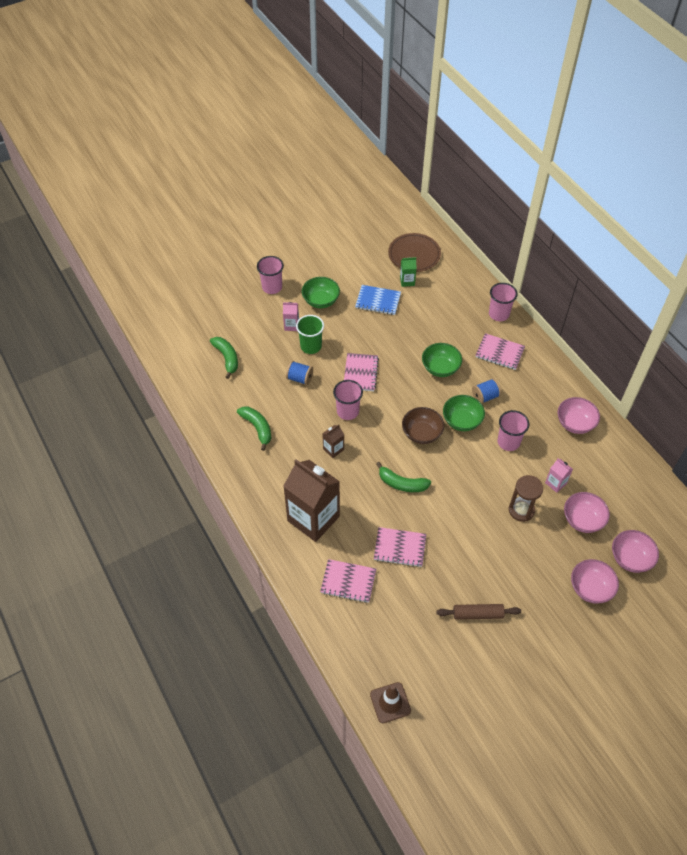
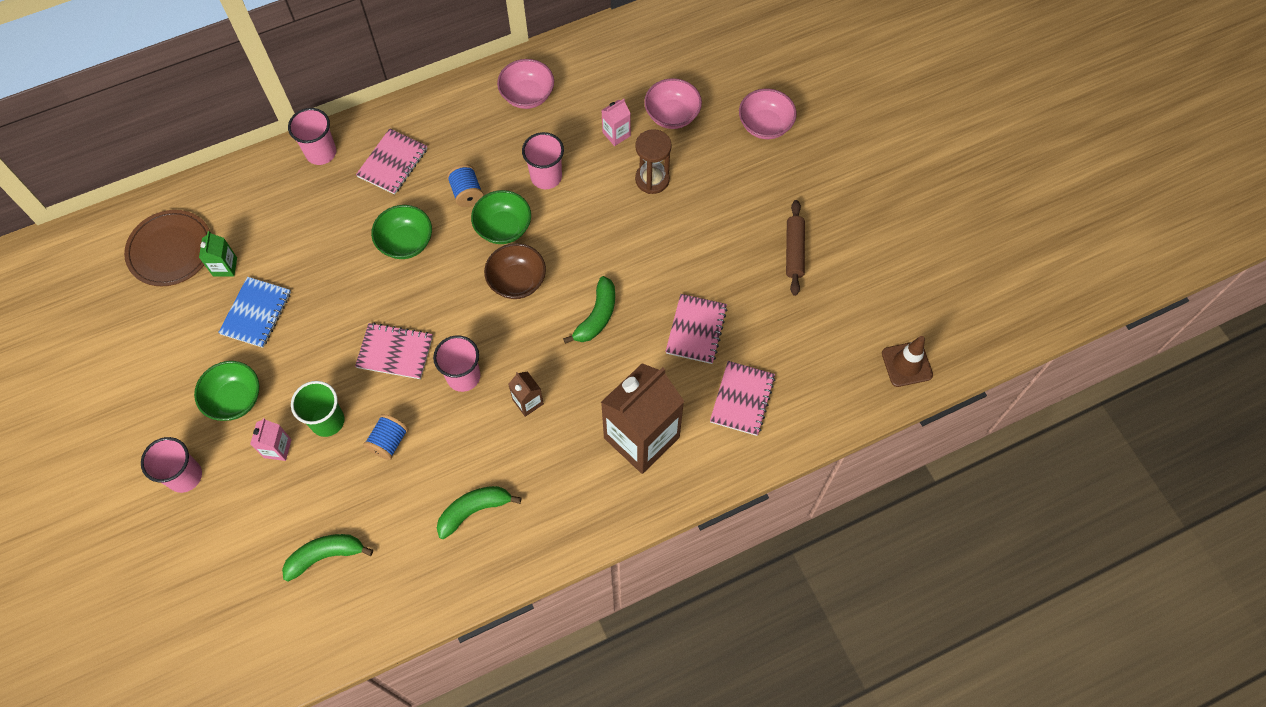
camera: 85 degrees left, 10 degrees up
pink bowl [612,530,659,573] -> none

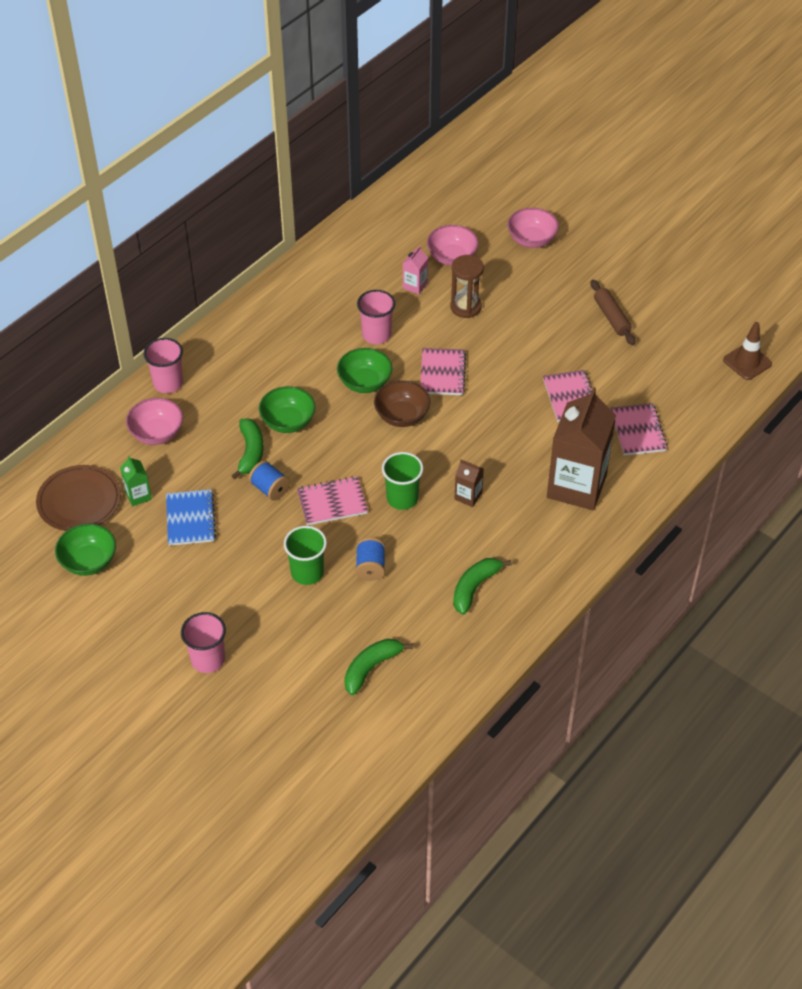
camera: 25 degrees left, 15 degrees down
green bowl [194,361,260,421] -> green bowl moved to [55,524,116,576]
pink carton [250,418,292,461] -> none
pink notebook [356,128,427,195] -> pink notebook moved to [420,348,466,395]
pink cup [433,335,480,392] -> green cup [382,452,423,510]
blue spool [447,164,483,207] -> blue spool moved to [248,460,290,501]
pink bowl [497,59,554,109] -> pink bowl moved to [126,398,183,445]
green banana [563,276,615,344] -> green banana moved to [231,419,264,480]

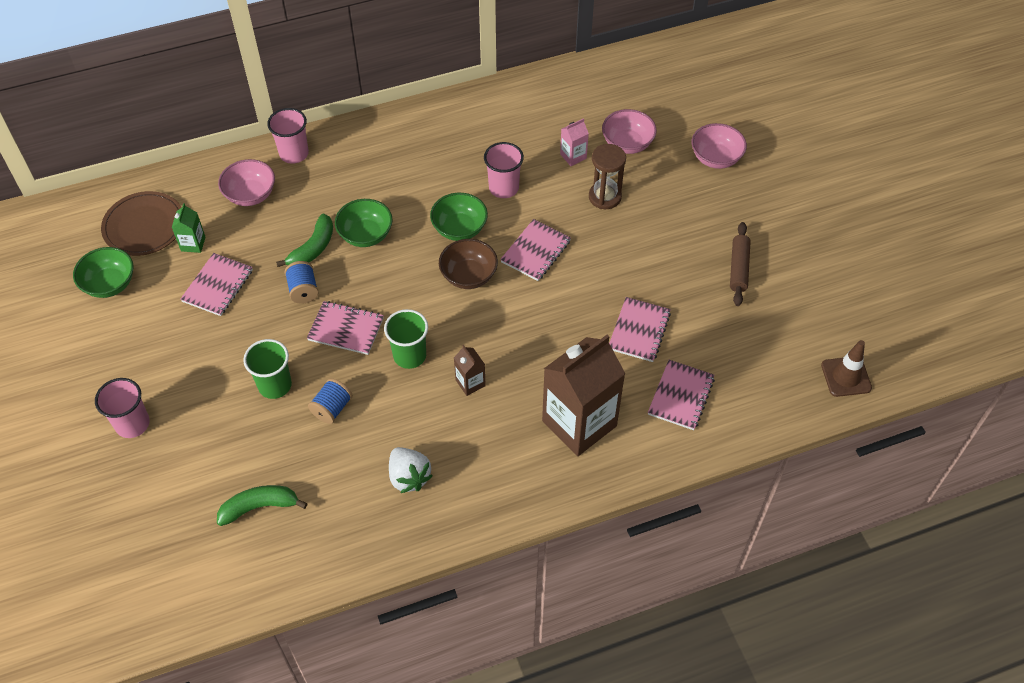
camera: 30 degrees right, 5 degrees up
blue notebook [166,489,216,546] -> pink notebook [180,253,253,316]
green banana [453,558,512,615] -> white strawberry [389,447,433,493]

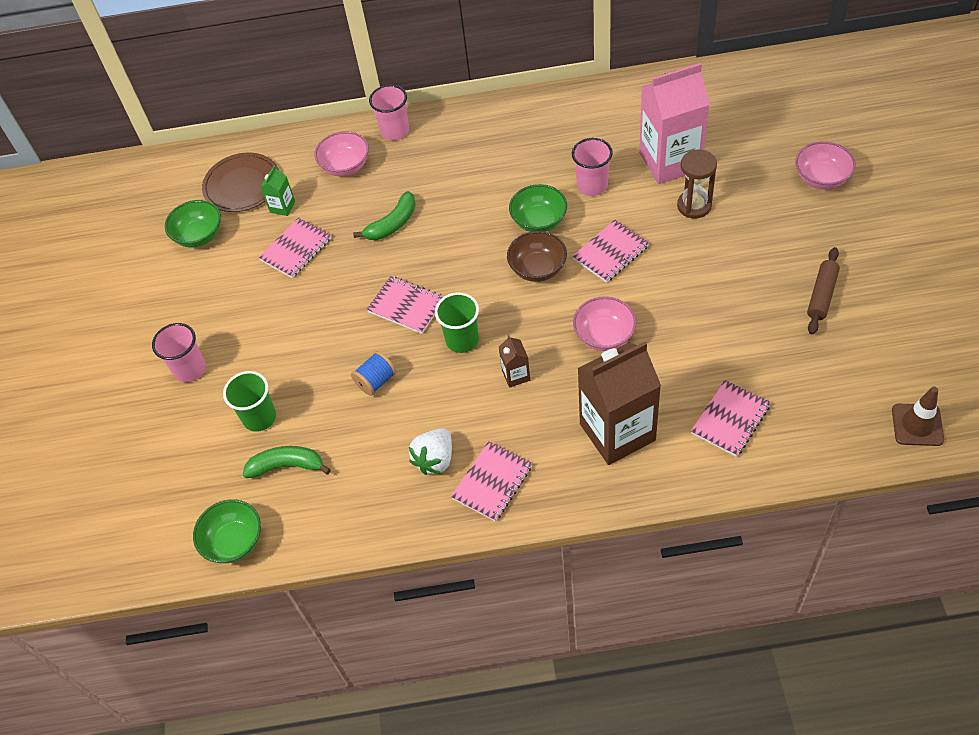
camera: 20 degrees right, 0 degrees up
green cup [243,339,292,399] -> green cup moved to [223,371,276,432]
blue spool [285,261,319,304] -> none
green bowl [335,199,393,247] -> green bowl moved to [193,499,261,563]
white strawberry [389,447,433,493] -> white strawberry turned 45 degrees clockwise [409,428,452,475]
pink carton [560,118,589,166] -> pink carton [639,63,710,184], size x2.36
pink bowl [602,109,657,154] -> pink bowl moved to [573,296,637,351]
pink notebook [609,297,671,362] -> pink notebook moved to [451,441,532,522]

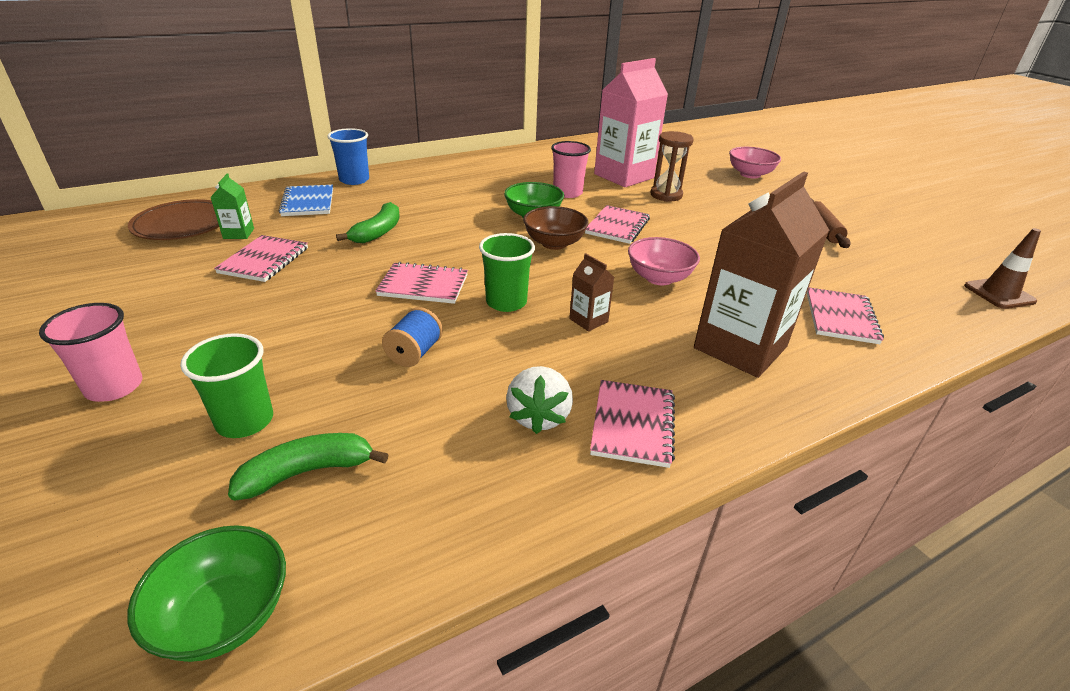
camera: 30 degrees left, 20 degrees down
green bowl [165,200,221,248] -> none
pink bowl [314,131,369,176] -> blue notebook [279,185,333,216]
pink cup [369,85,409,140] -> blue cup [327,128,369,185]

